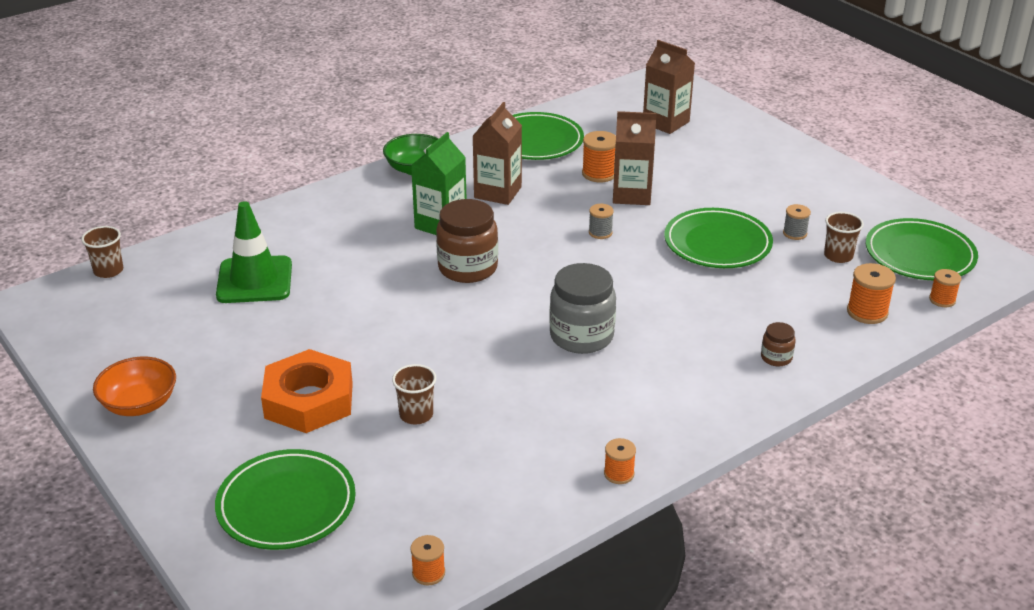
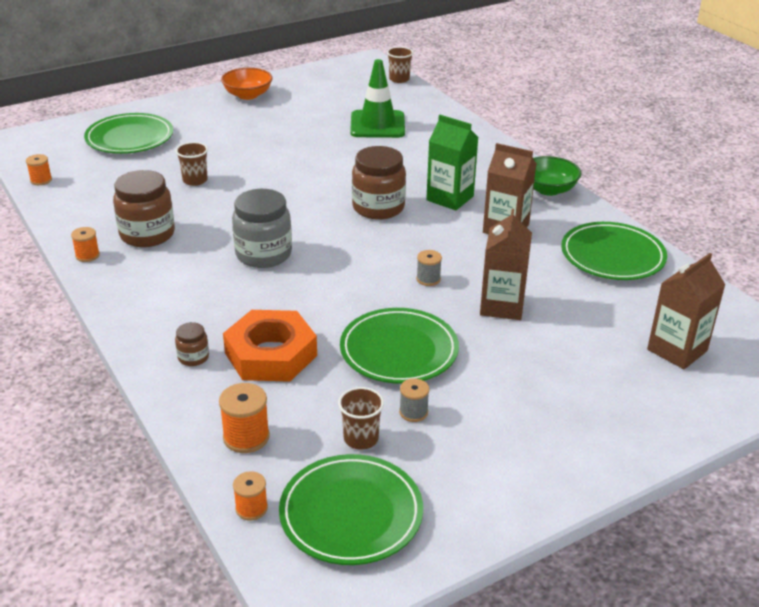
camera: 95 degrees right, 0 degrees up
orange nut [261,349,353,433] -> orange nut moved to [223,310,317,382]
orange spool [582,131,616,182] -> none
none -> brown jar [113,170,175,247]

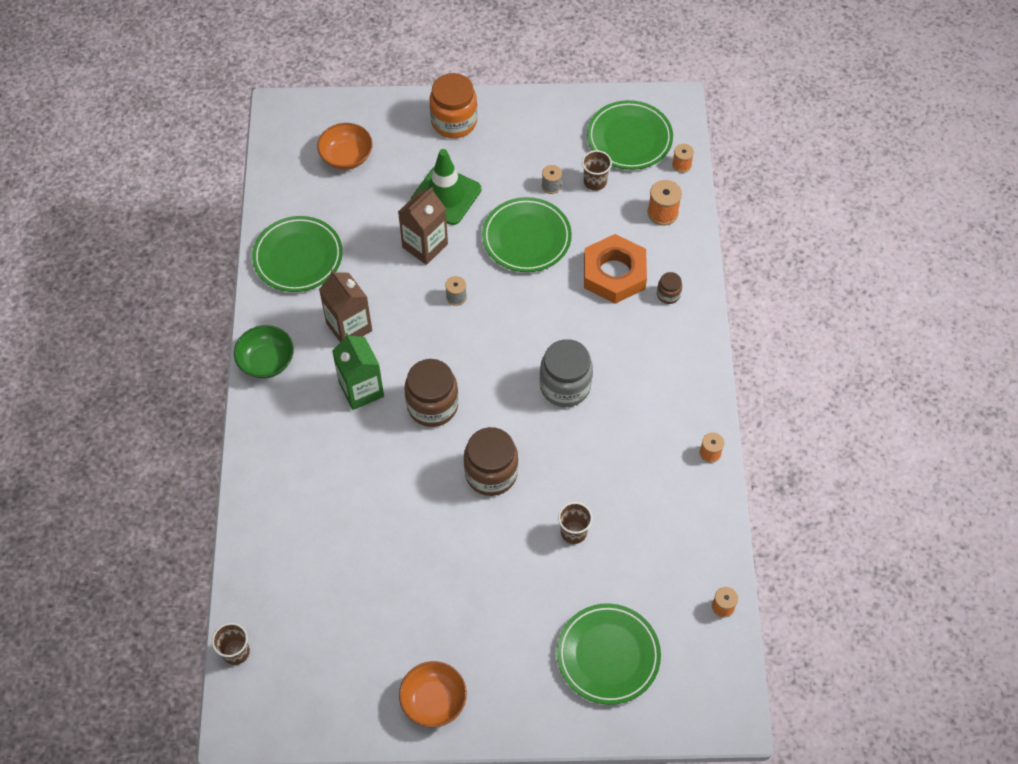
camera: 150 degrees left, 25 degrees up
brown jar [113,170,175,247] -> brown jar moved to [464,427,518,496]
green traffic cone [350,59,405,138] -> green traffic cone moved to [410,149,481,225]
brown carton [647,253,725,369] -> orange bowl [317,123,373,170]
none -> orange jar [430,73,477,138]

